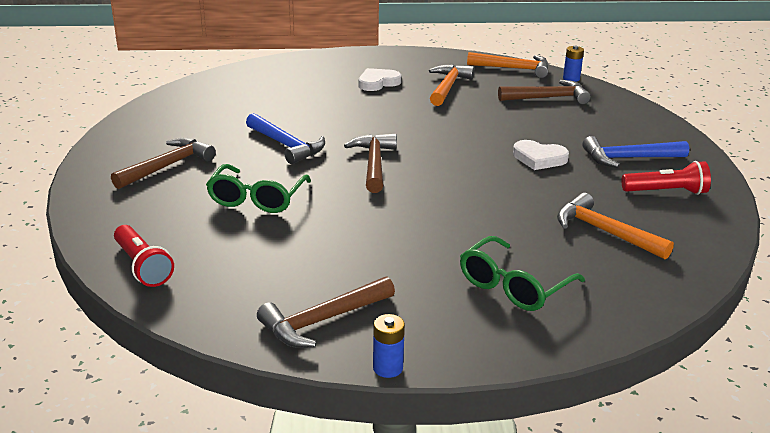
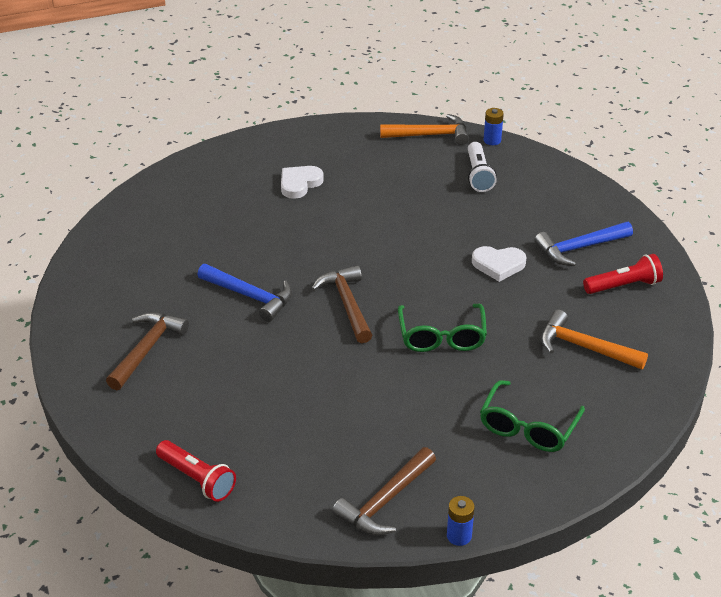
camera: 15 degrees left, 10 degrees up
green glasses [206,164,311,213] -> green glasses moved to [398,304,487,352]
orange hammer [429,64,475,106] -> none
brown hammer [498,80,591,104] -> white flashlight [468,142,497,192]

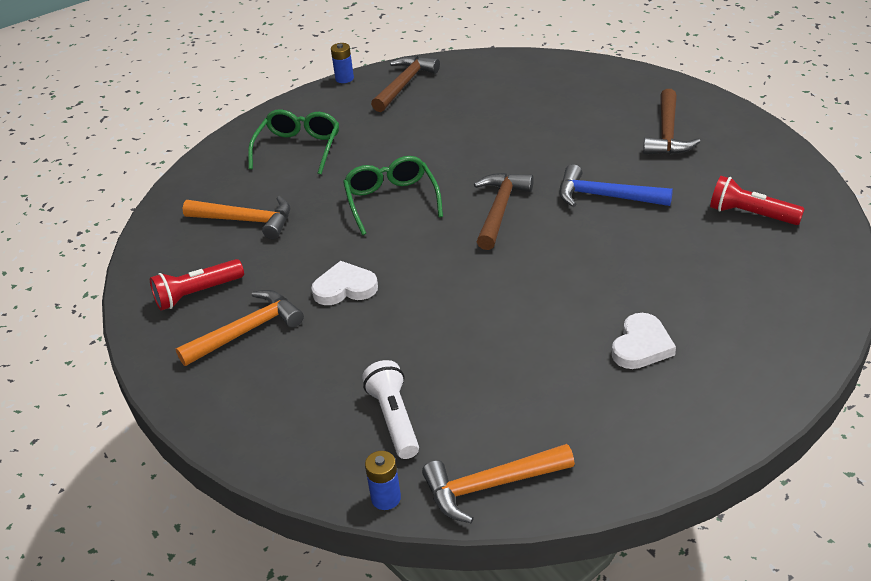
camera: 170 degrees right, 0 degrees up
red flashlight [156,440,236,502] -> red flashlight moved to [710,176,805,225]
brown hammer [311,265,373,343] -> brown hammer turned 135 degrees counterclockwise [474,173,534,250]
blue hammer [534,222,633,266] -> orange hammer [175,290,304,366]

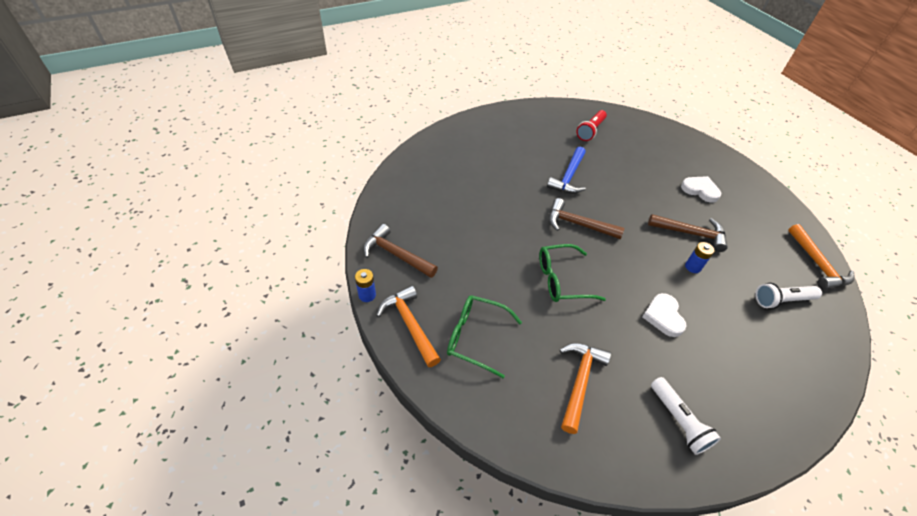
camera: 90 degrees left, 10 degrees up
red flashlight [150,259,244,311] -> white flashlight [651,377,721,455]
orange hammer [175,290,304,366] -> orange hammer moved to [376,286,441,367]
blue battery [365,451,401,510] -> blue battery moved to [685,242,714,273]
brown hammer [643,89,701,155] -> brown hammer moved to [648,214,728,252]

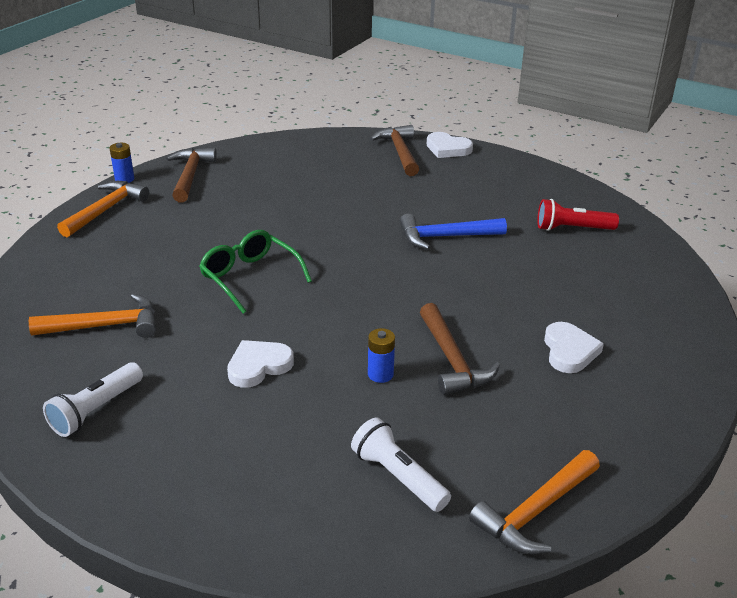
camera: 60 degrees right, 15 degrees down
green glasses [447,295,522,378] -> none
brown hammer [549,198,624,239] -> brown hammer moved to [370,125,419,176]
none -> white heart [427,132,473,158]

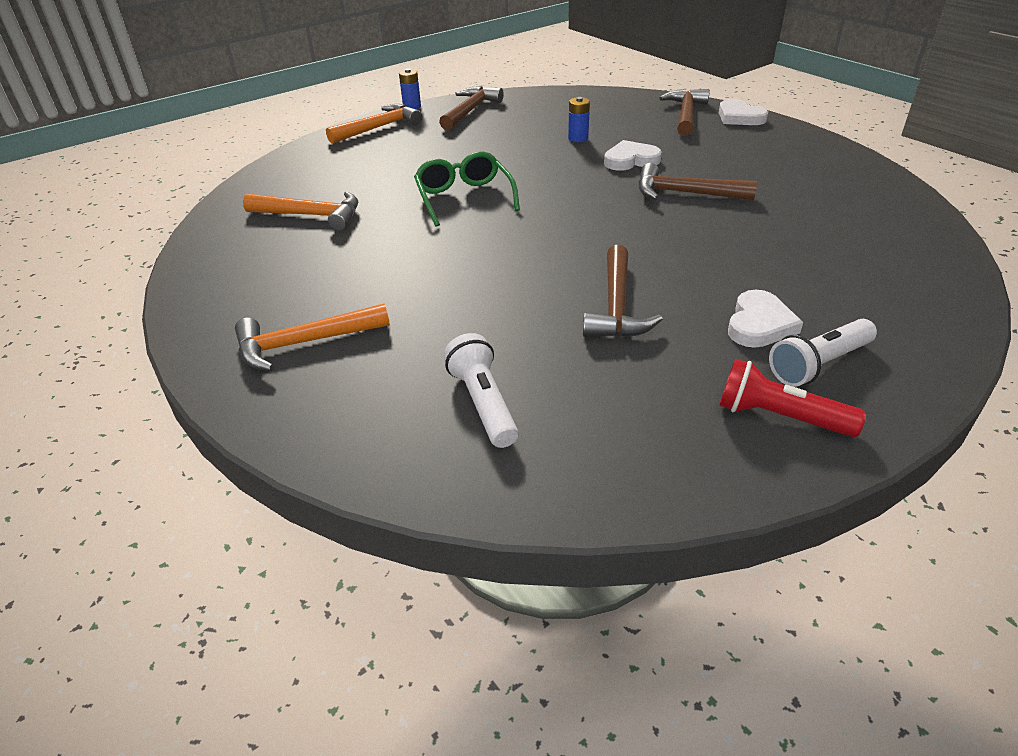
camera: 25 degrees right, 5 degrees up
white flashlight [43,362,143,437] -> white flashlight moved to [769,319,877,387]
white heart [227,340,294,388] -> white heart moved to [604,140,662,171]
blue battery [368,328,395,383] -> blue battery moved to [568,97,590,142]
blue hammer [399,214,507,250] -> brown hammer [638,163,757,200]
orange hammer [469,450,600,554] -> orange hammer moved to [235,304,390,371]
red flashlight [537,199,619,231] -> red flashlight moved to [719,359,866,437]

